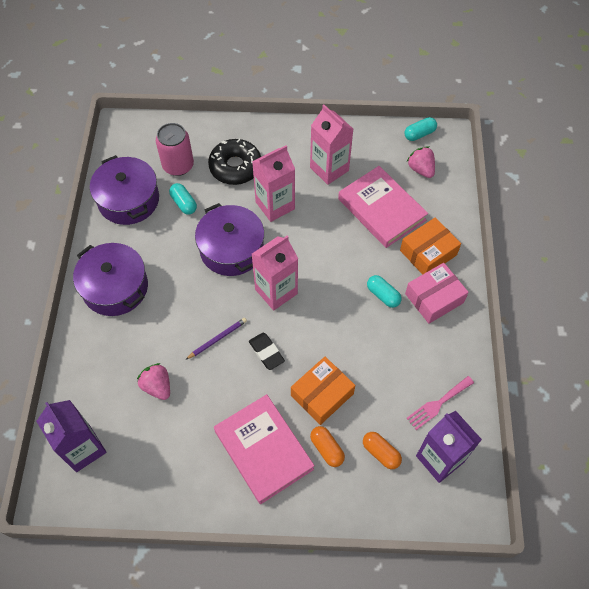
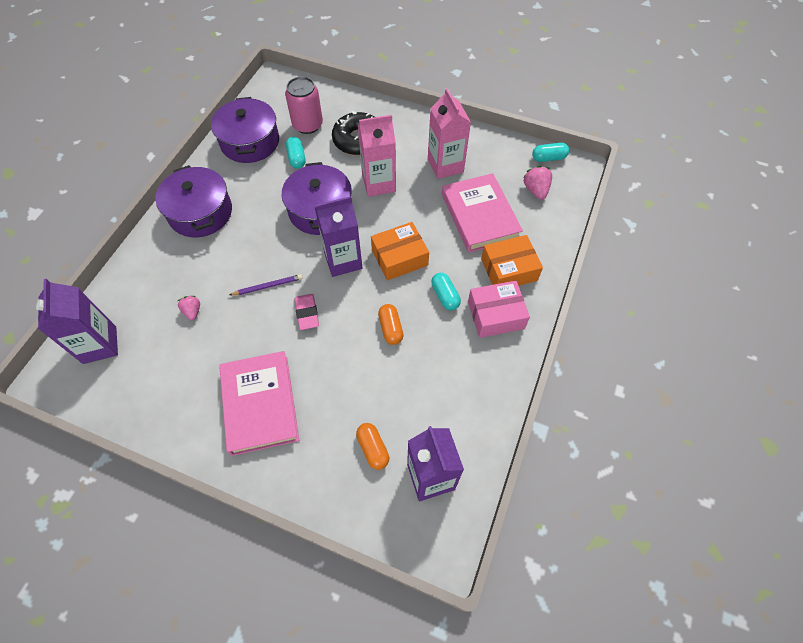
camera: 20 degrees right, 0 degrees up
pink strawberry [137,363,170,400] -> pink strawberry [178,296,200,320], size x0.67
black eraser [249,333,285,370] -> pink eraser [295,294,319,330]
pink carton [252,236,298,311] -> purple carton [315,196,362,277]
orange box [291,357,355,425] -> orange box moved to [371,222,429,280]
orange capsule [310,426,345,467] -> orange capsule moved to [378,304,404,345]
pink fork [406,376,474,430] -> none

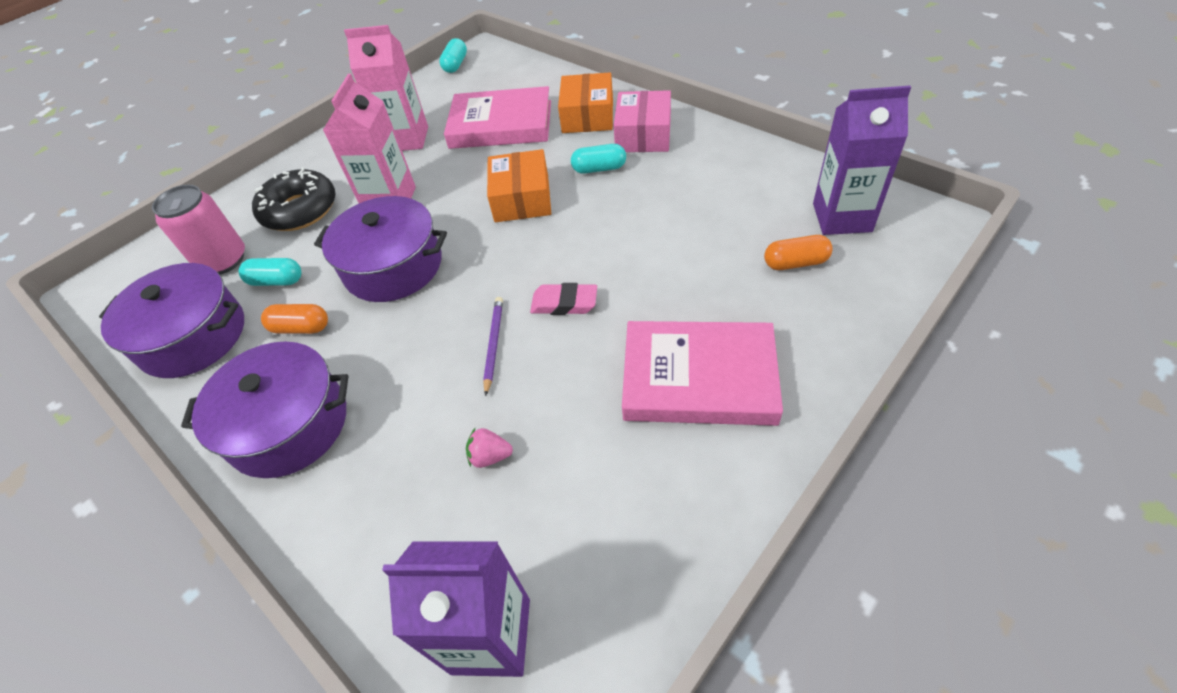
camera: 65 degrees left, 10 degrees down
purple carton [315,196,362,277] -> none
orange capsule [378,304,404,345] -> orange capsule moved to [261,304,328,334]
pink strawberry [523,166,552,200] -> none

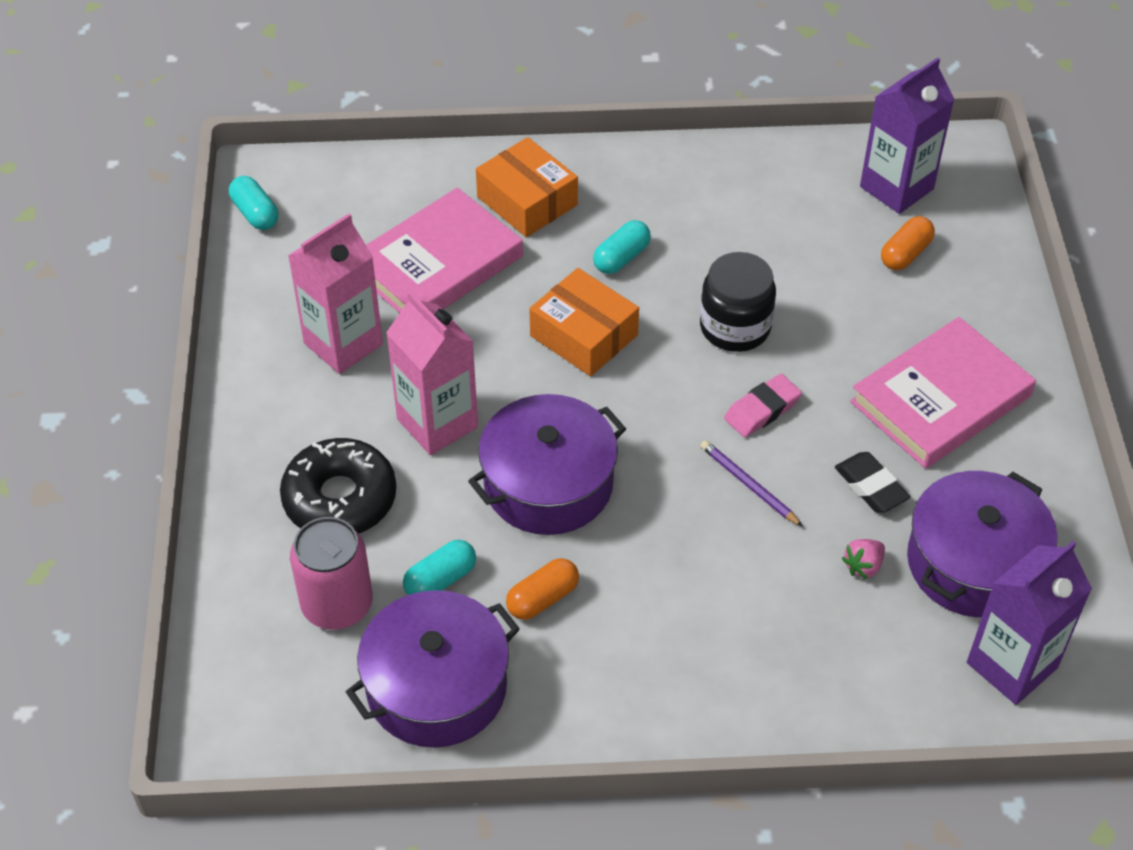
camera: 50 degrees left, 0 degrees up
purple pot [181,342,349,478] -> purple pot moved to [907,471,1057,618]
pink box [614,90,671,152] -> none
none -> black jar [700,252,776,352]
none -> black eraser [835,452,910,513]

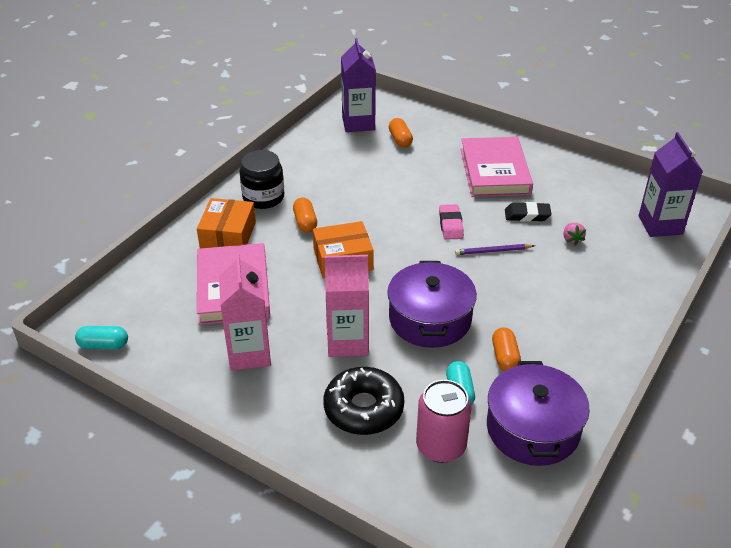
camera: 55 degrees left, 10 degrees down
orange box [476,137,578,237] -> orange box turned 75 degrees counterclockwise [197,198,256,249]
turquoise capsule [593,220,651,274] -> orange capsule [293,197,317,232]
black jar [700,252,776,352] -> black jar moved to [240,150,284,209]
purple pot [907,471,1057,618] -> none

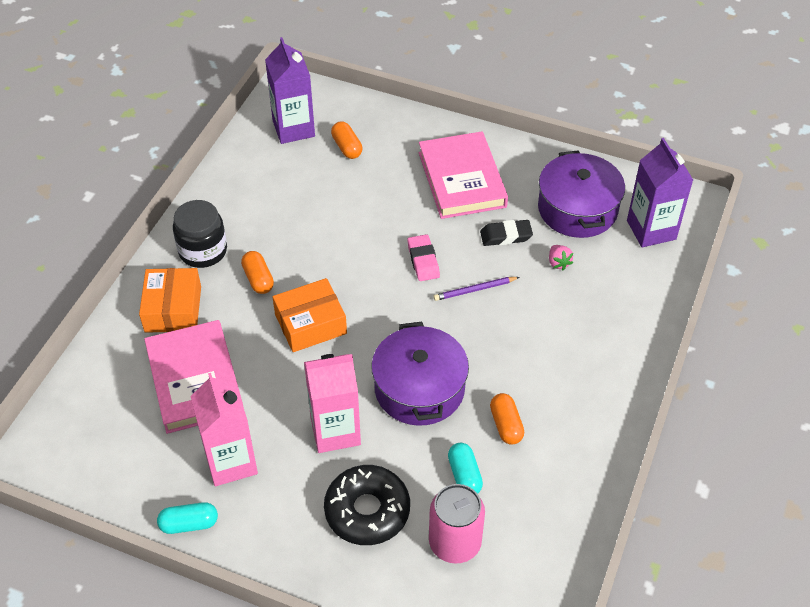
camera: 10 degrees left, 10 degrees up
turquoise capsule [75,326,128,349] -> turquoise capsule moved to [157,502,218,534]
purple pot [487,361,590,466] -> purple pot moved to [538,150,625,238]

